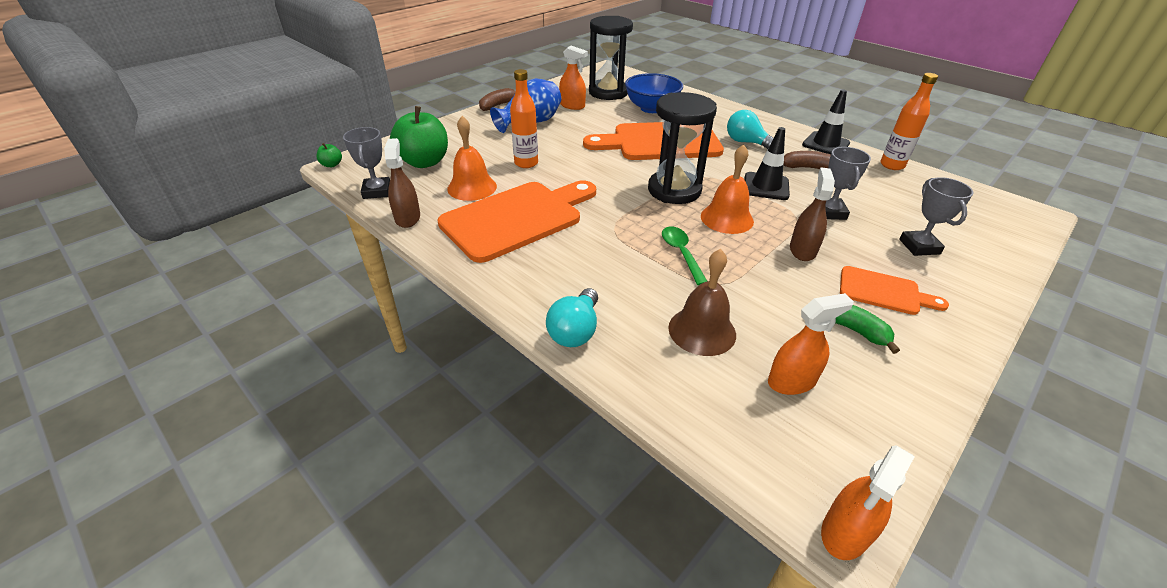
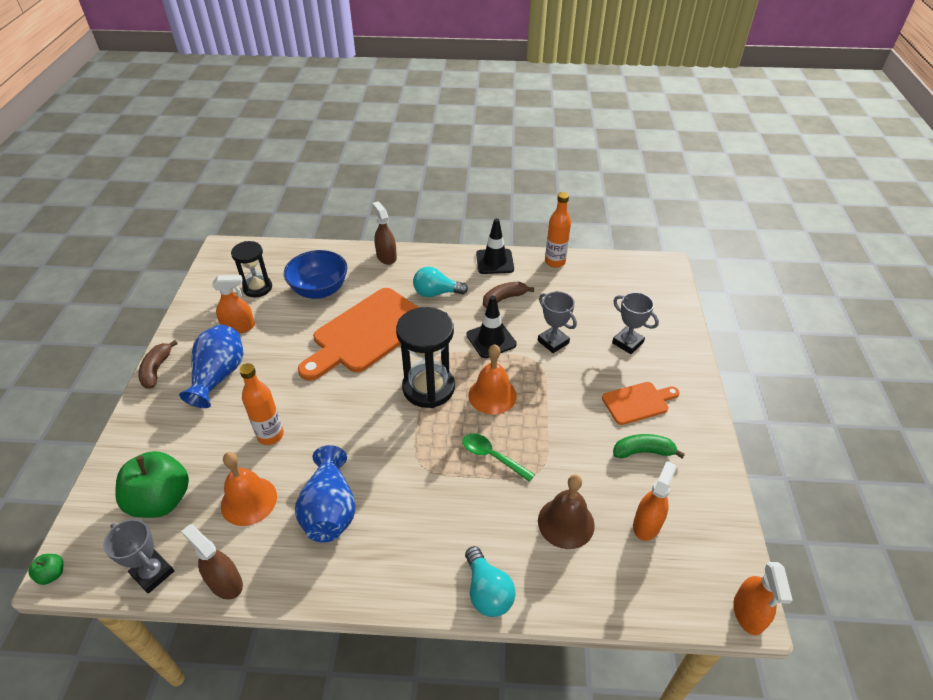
camera: 40 degrees left, 5 degrees up
orange cutting board [437,180,596,263] -> blue vase [295,445,356,543]
black hourglass [589,16,633,100] -> black hourglass [231,241,272,297], size x0.64
brown spray bottle [790,167,835,261] -> brown spray bottle moved to [372,201,397,265]

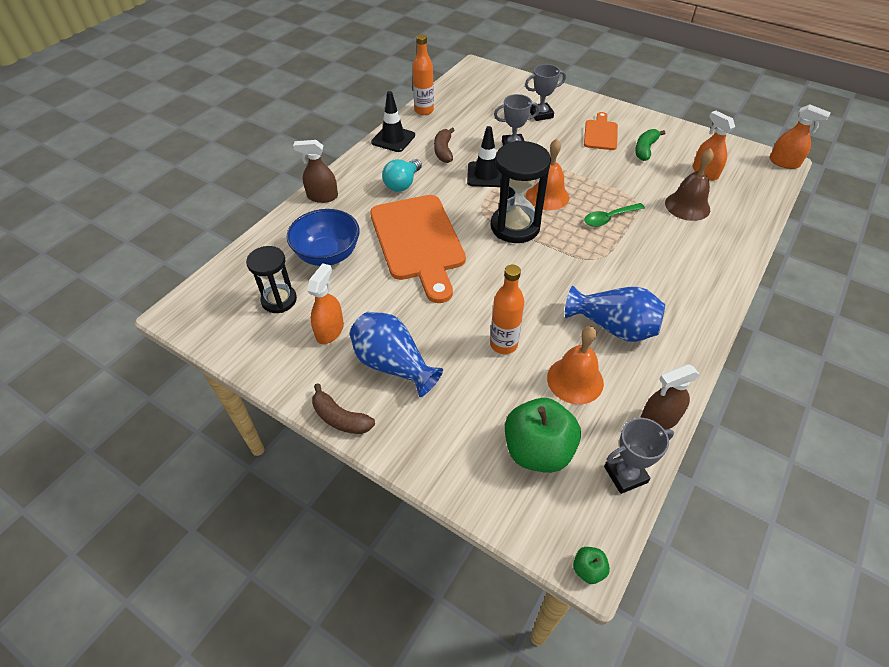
camera: 60 degrees left, 5 degrees up
turquoise light bulb [465,546,516,617] -> none

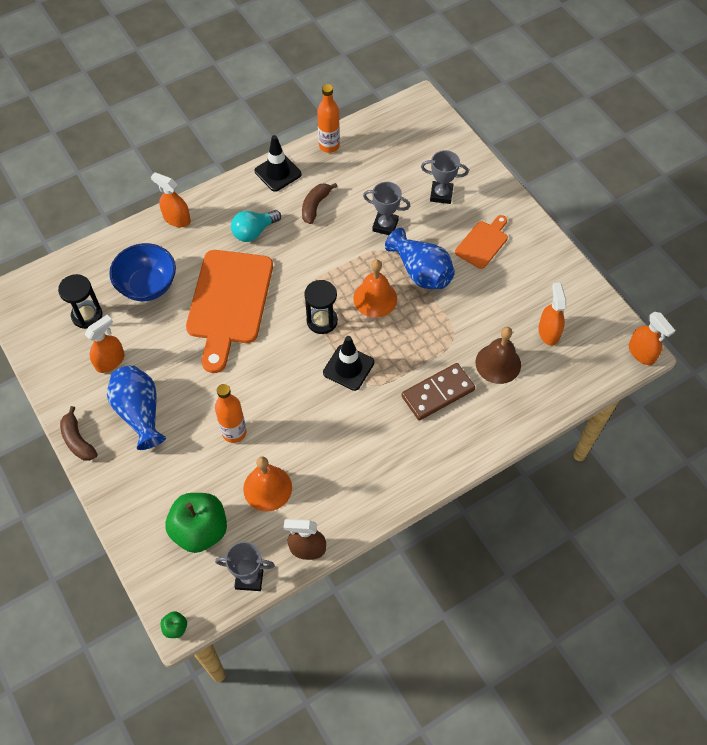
camera: 25 degrees right, 10 degrees up
brown spray bottle [293,140,338,203] -> orange spray bottle [151,172,191,227]
black traffic cone [467,126,502,187] -> black traffic cone moved to [323,336,374,391]
black hourglass [491,141,551,243] -> black hourglass [304,280,338,334], size x0.64
blue vase [565,286,665,342] -> blue vase moved to [385,228,455,289]
green spoon [584,203,645,227] -> none
green banana [635,129,665,161] -> none
none -> brown domino [401,363,475,421]

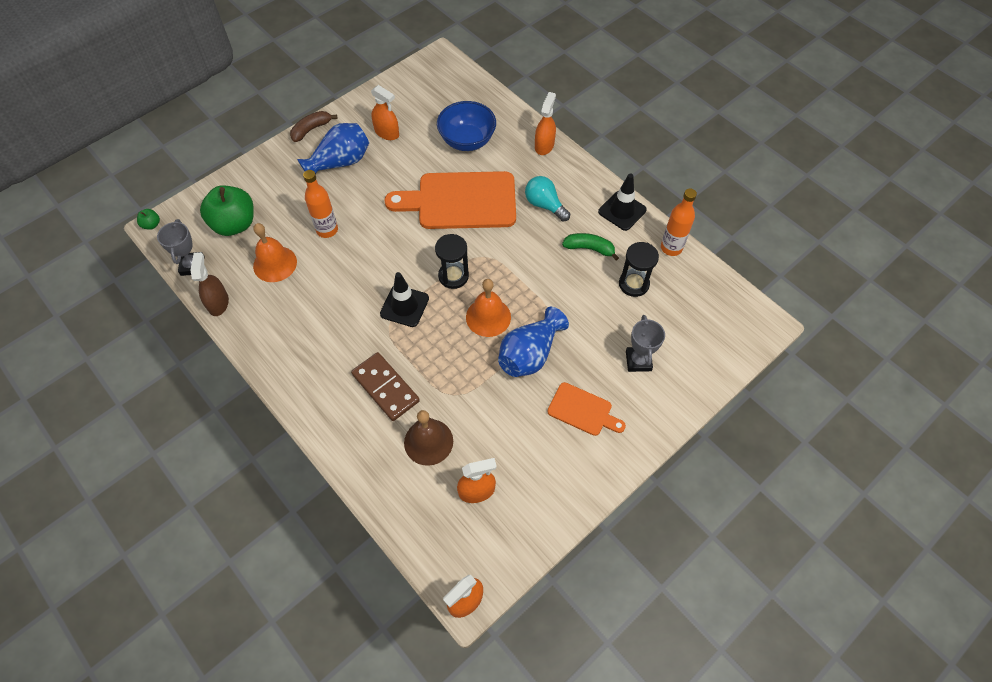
camera: 80 degrees right, 0 degrees up
black hourglass [58,274,103,329] -> black hourglass moved to [619,242,659,297]
brown banana [302,183,337,224] -> green banana [562,233,619,261]
grey trophy [363,182,410,235] -> none

